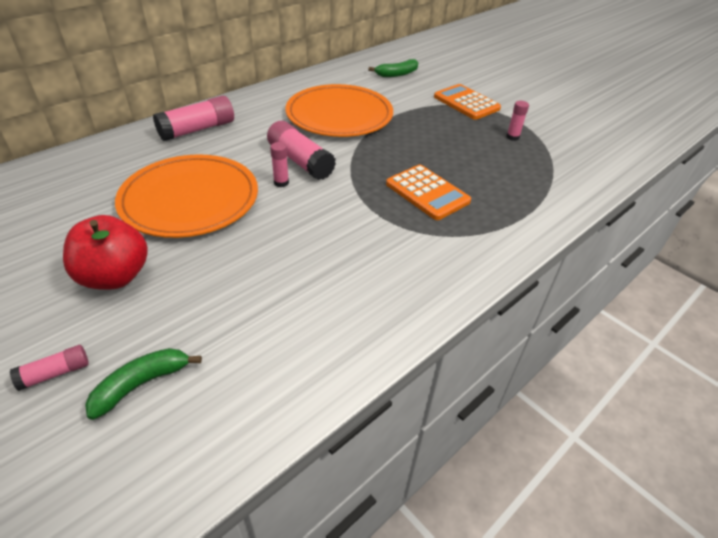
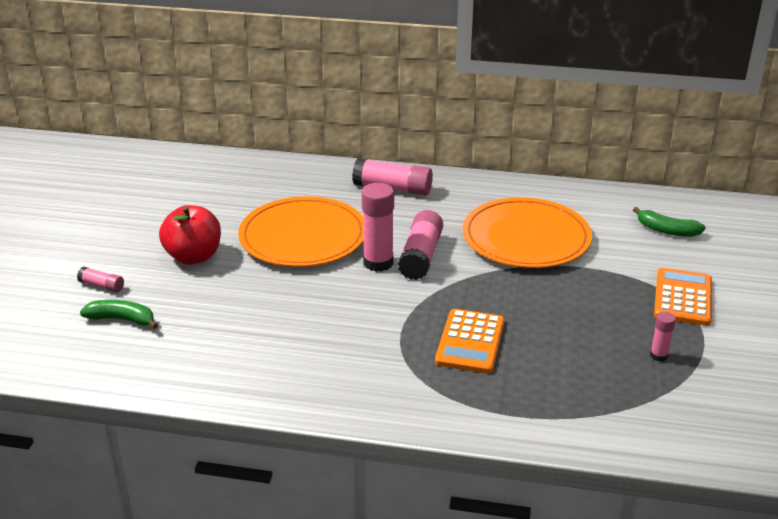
camera: 55 degrees right, 10 degrees down
pink glue stick [270,142,289,187] -> pink glue stick [362,183,394,272], size x1.95

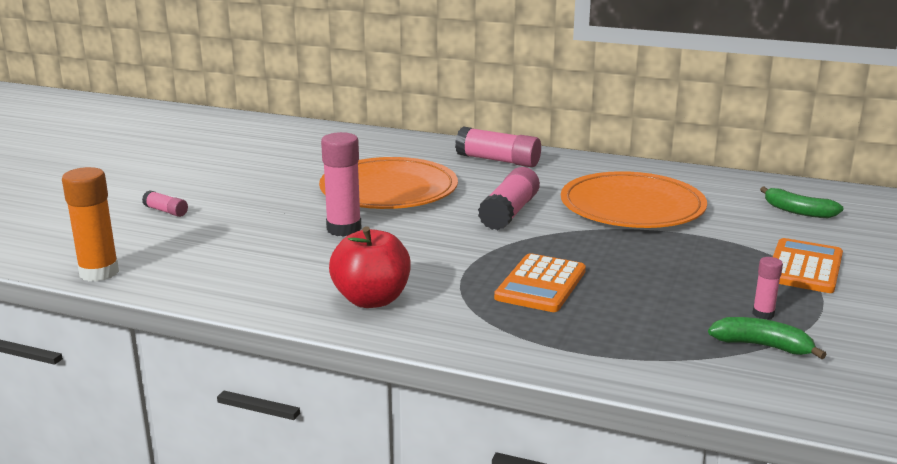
camera: 10 degrees right, 10 degrees down
green banana [80,300,158,329] -> green banana moved to [708,317,827,359]
red apple [159,205,221,265] -> red apple moved to [329,226,411,308]
pink glue stick [362,183,394,272] -> pink glue stick moved to [321,132,362,237]
none -> orange glue stick [62,167,119,282]

